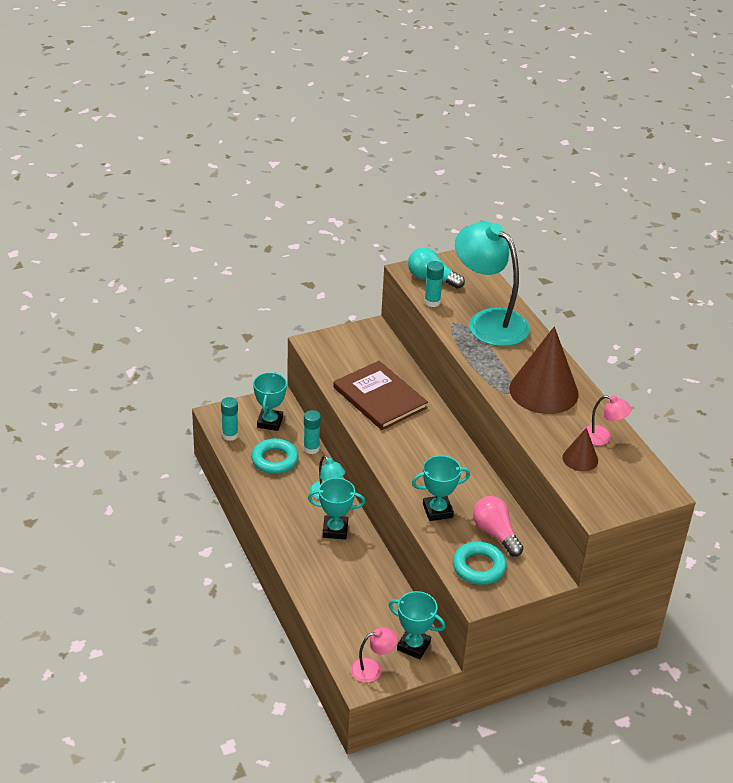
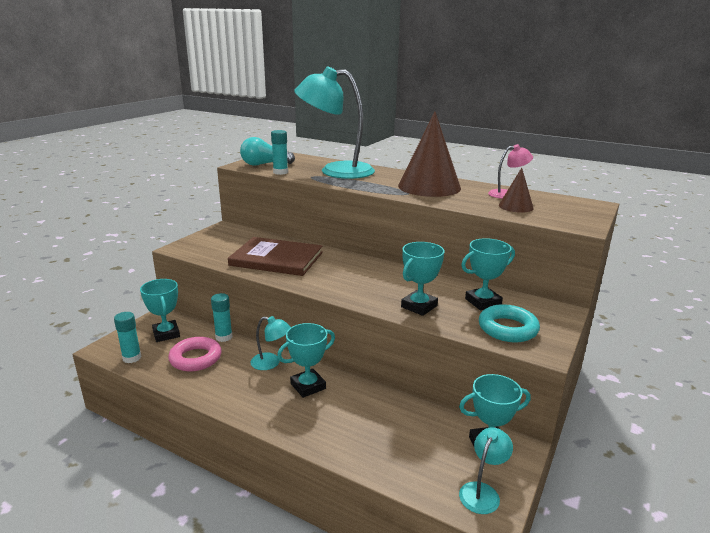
camera: 35 degrees left, 15 degrees down
turquoise ring [251,438,299,474] -> pink ring [168,337,222,371]
pink lamp [351,627,398,683] -> turquoise lamp [459,427,513,514]
pink light bulb [473,496,523,556] -> turquoise trophy [461,238,515,310]

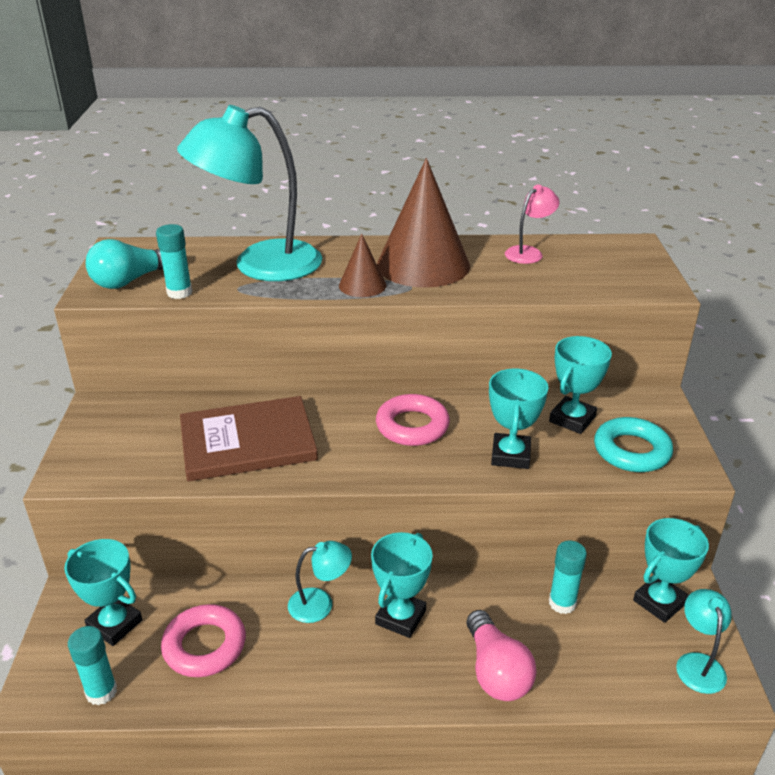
camera: 30 degrees left, 10 degrees up
turquoise glue stick [211,293,232,342] -> turquoise glue stick moved to [549,540,587,614]
brown cone [499,168,534,213] -> brown cone moved to [339,234,386,297]
none -> pink ring [376,394,450,446]
none -> pink light bulb [467,610,537,701]

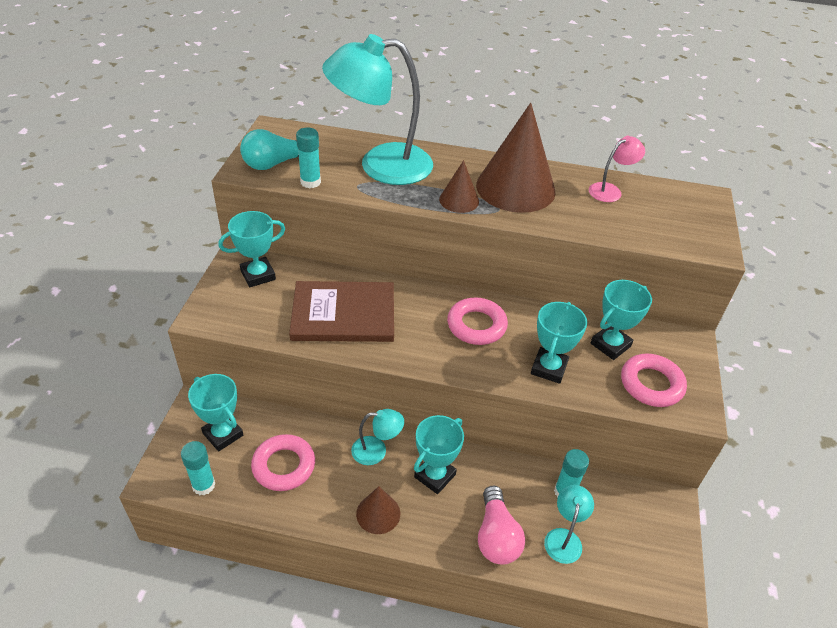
camera: 10 degrees right, 10 degrees up
turquoise ring [594,417,673,472] -> pink ring [621,354,687,407]
turquoise trophy [633,518,709,623] -> turquoise trophy moved to [218,211,285,287]
turquoise lamp [676,589,732,694] -> turquoise lamp moved to [544,485,594,564]
none -> brown cone [356,486,400,534]

